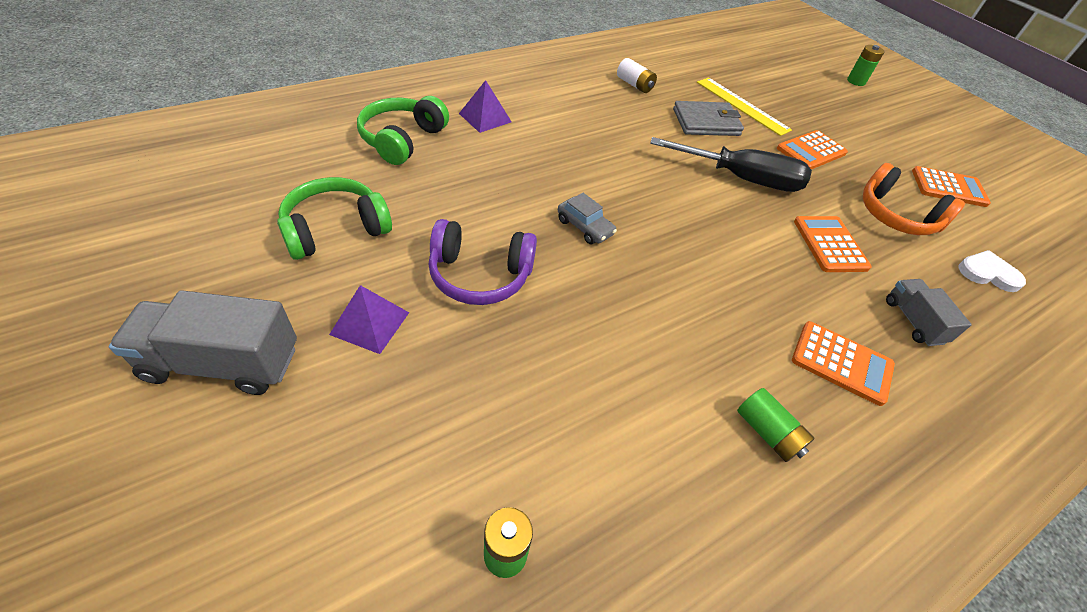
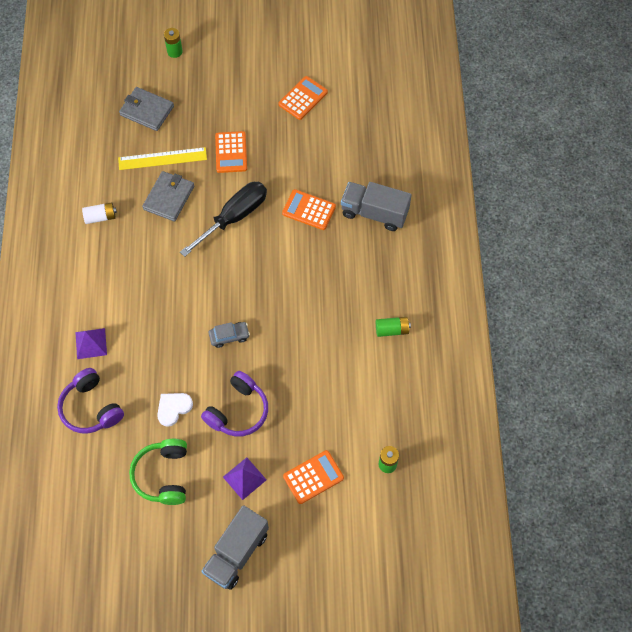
camera: 55 degrees left, 15 degrees up
green headphones [357,96,449,165] -> purple headphones [57,368,124,434]
orange calculator [792,321,895,406] -> orange calculator moved to [283,450,344,504]
orange headphones [863,163,965,235] -> none
grey truck [886,279,972,346] -> grey truck [341,182,412,231], size x1.70
white heart [958,250,1026,292] -> white heart moved to [157,393,193,427]
none -> grey wallet [119,87,174,131]

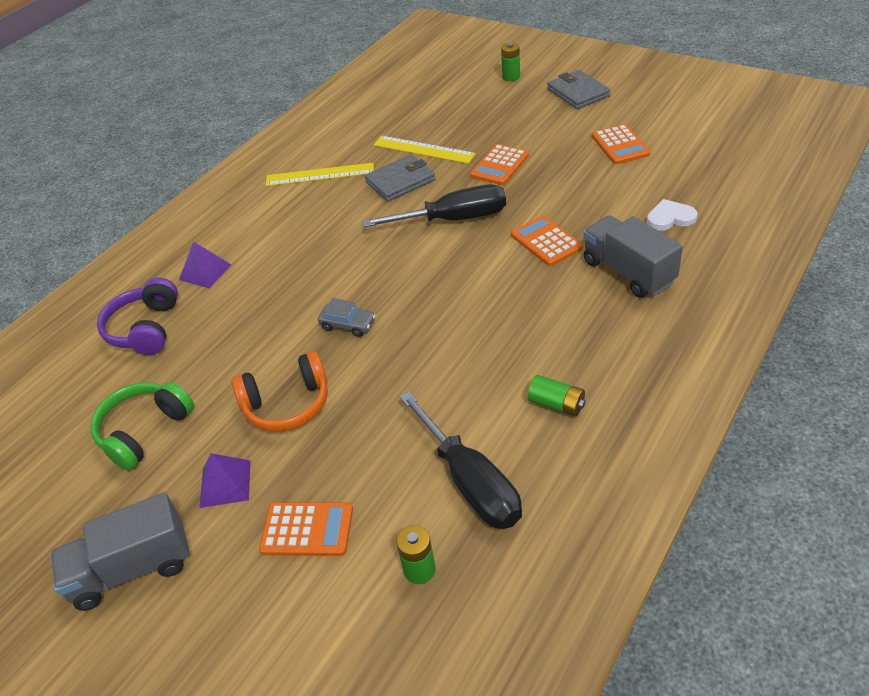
camera: 40 degrees right, 20 degrees down
white battery [82,202,117,224] -> yellow ruler [265,163,374,186]
grey wallet [119,87,174,131] -> grey wallet moved to [547,70,611,109]
white heart [157,393,193,427] -> white heart moved to [647,199,698,231]
purple headphones [201,371,268,437] -> orange headphones [232,351,328,432]
orange calculator [278,76,328,120] -> orange calculator turned 90 degrees clockwise [592,124,650,164]
none -> black screwdriver [399,391,522,529]

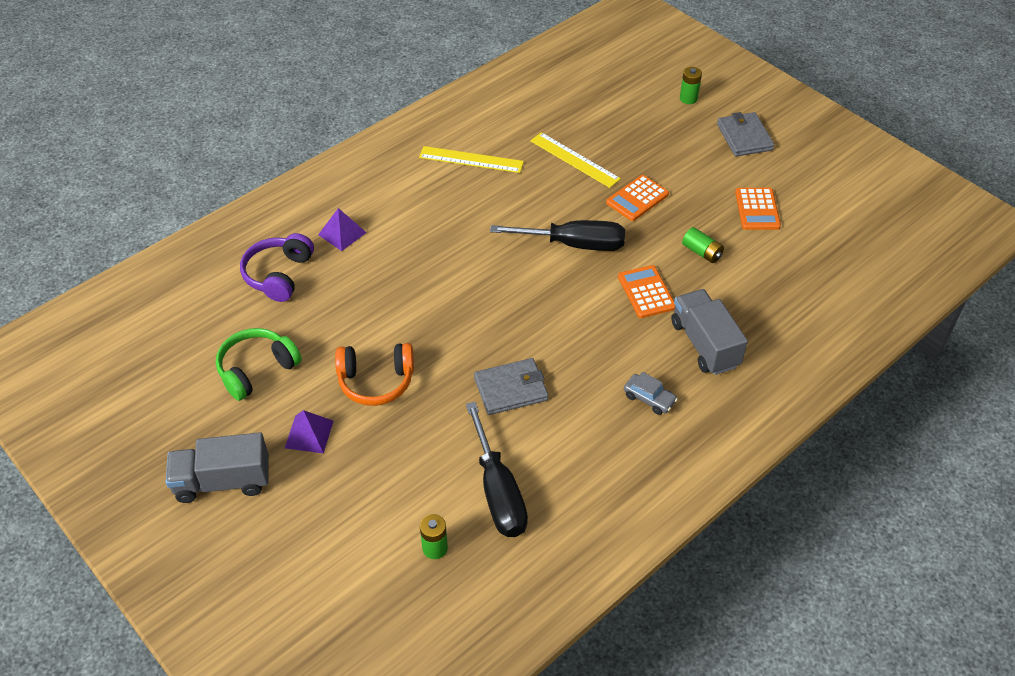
camera: 10 degrees right, 5 degrees up
orange calculator [259,502,353,556] -> none
grey car [318,298,376,337] -> grey car moved to [624,372,678,415]
grey wallet [365,155,435,202] -> grey wallet moved to [474,358,548,415]
green battery [528,375,585,416] -> green battery moved to [682,227,724,263]
white heart [647,199,698,231] -> none

